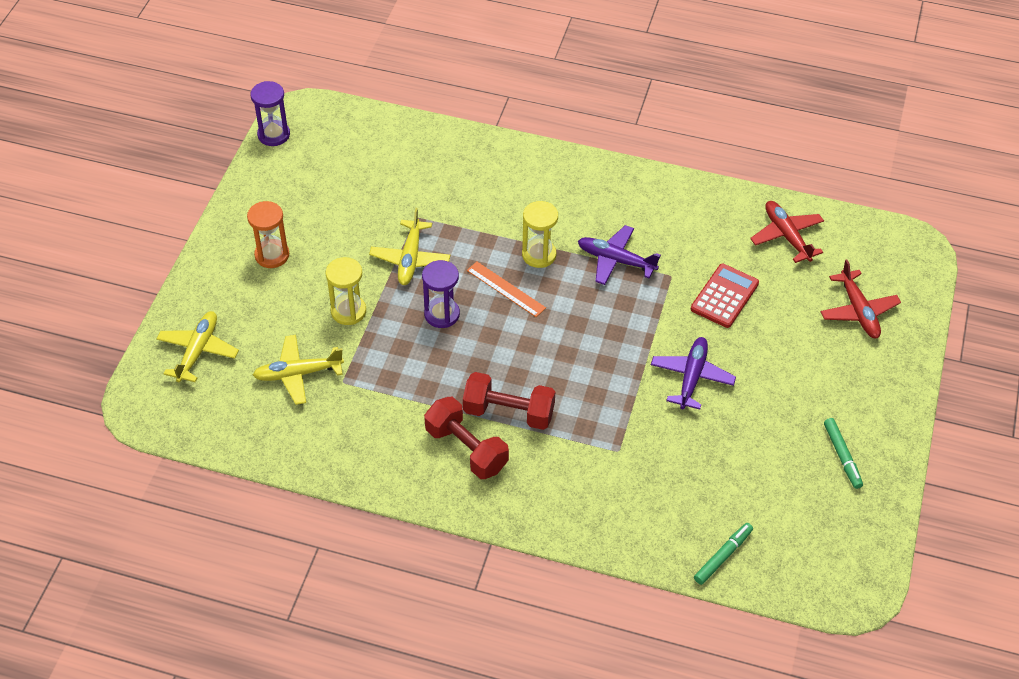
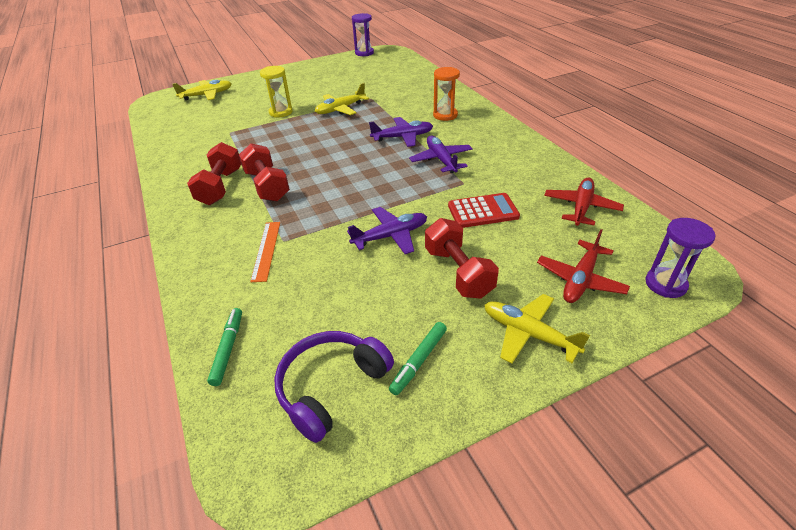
camera: 50 degrees right, 10 degrees down
orange hourglass [247,201,289,268] -> orange hourglass moved to [433,67,460,121]
yellow plane [253,335,344,405] -> yellow plane moved to [484,294,590,364]
purple hourglass [422,260,460,328] -> purple hourglass moved to [645,218,716,298]
orange ruler [467,261,546,317] -> orange ruler moved to [250,222,280,282]
yellow hourglass [522,201,558,268] -> purple plane [369,117,433,147]
green marker [694,523,753,585] -> green marker turned 90 degrees counterclockwise [207,308,242,386]
none -> purple headphones [274,331,394,443]
none -> red dumbbell [425,218,499,299]

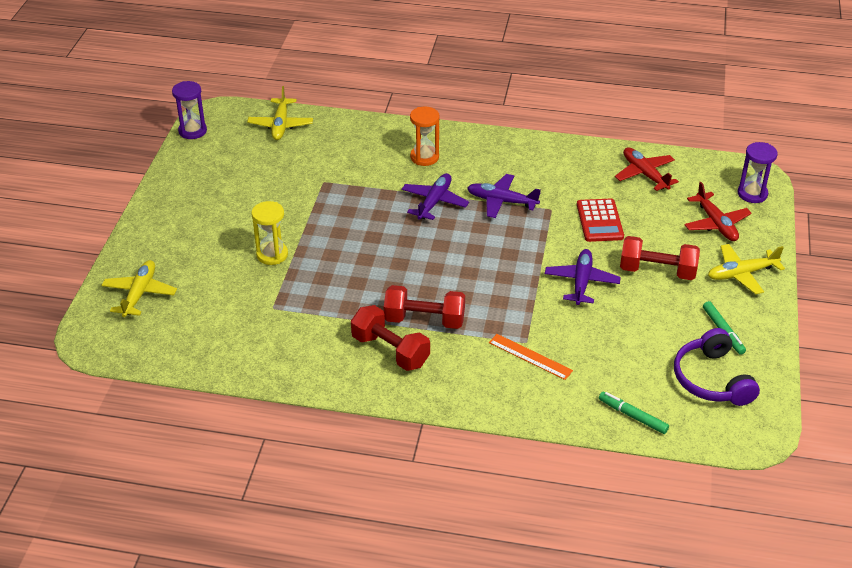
camera: 55 degrees left, 0 degrees up
yellow plane [315,83,369,115] -> yellow plane moved to [247,86,313,140]
red calculator [448,193,520,228] -> red calculator turned 150 degrees clockwise [577,198,624,242]

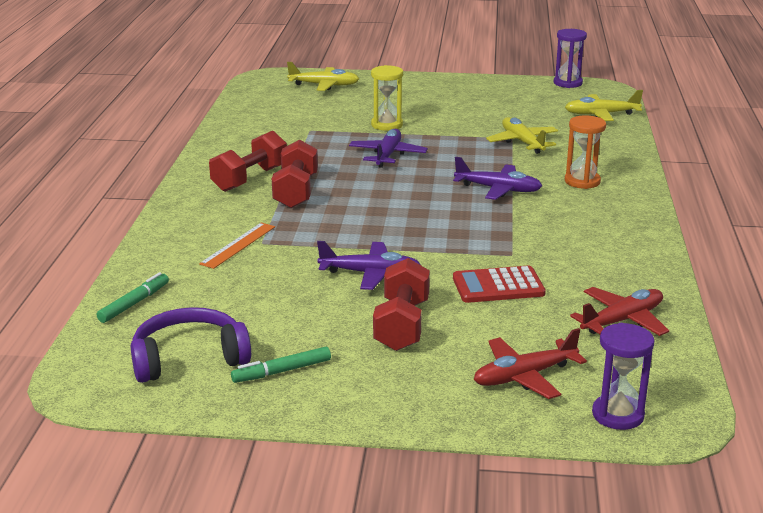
camera: 85 degrees right, 15 degrees down
purple plane [467,174,541,218] -> purple plane moved to [349,129,428,168]
yellow plane [708,244,785,294] -> yellow plane moved to [486,117,558,154]

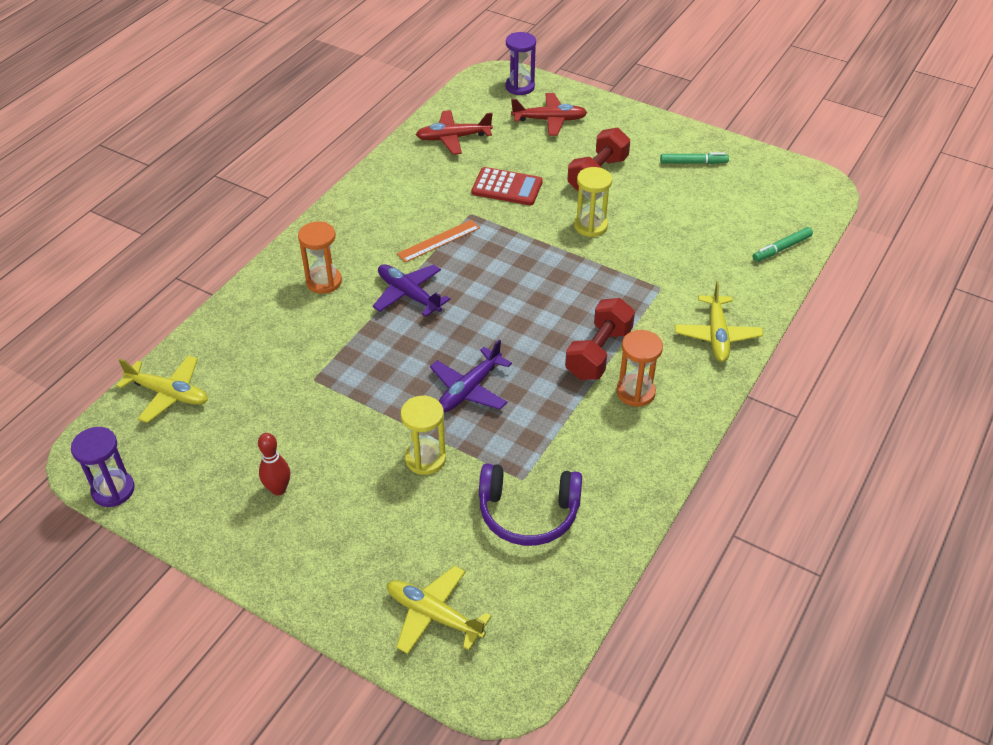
camera: 155 degrees left, 20 degrees up
purple headphones [131,307,251,383] -> purple headphones moved to [479,463,582,546]
orange ruler [199,223,275,269] -> orange ruler moved to [397,220,480,262]
red dumbbell [209,130,287,192] -> orange hourglass [616,330,663,407]
purple plane [317,241,420,290] -> yellow hourglass [574,167,612,237]
yellow plane [486,117,558,154] -> yellow plane moved to [675,281,763,362]
none -> red bowling pin [258,433,290,495]

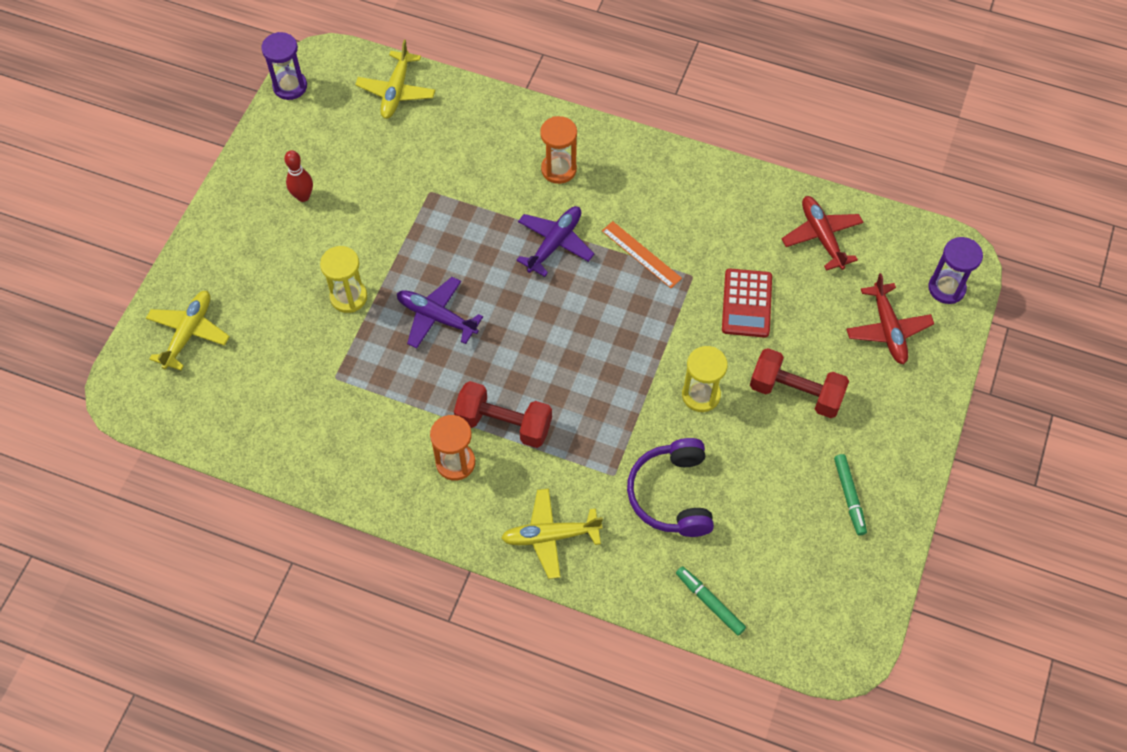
camera: 80 degrees right, 15 degrees up
purple headphones [479,463,582,546] -> purple headphones moved to [627,438,714,537]

